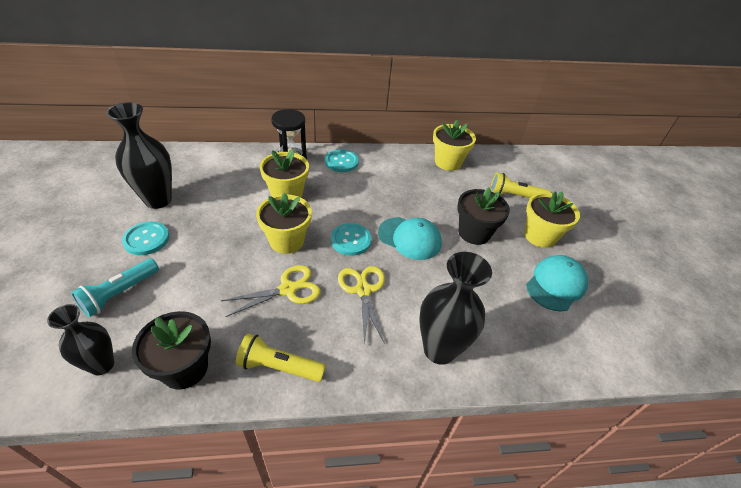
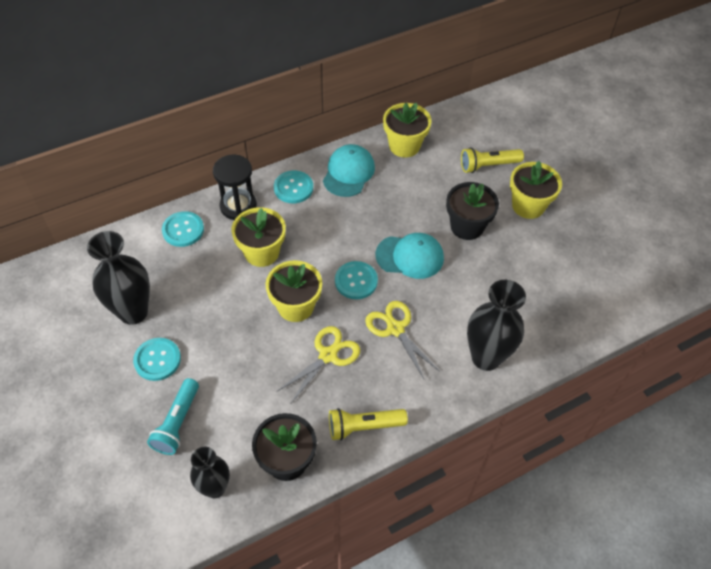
camera: 20 degrees left, 10 degrees up
turquoise cap [526,255,588,312] -> turquoise cap moved to [323,144,375,197]
none -> turquoise button [162,211,204,247]

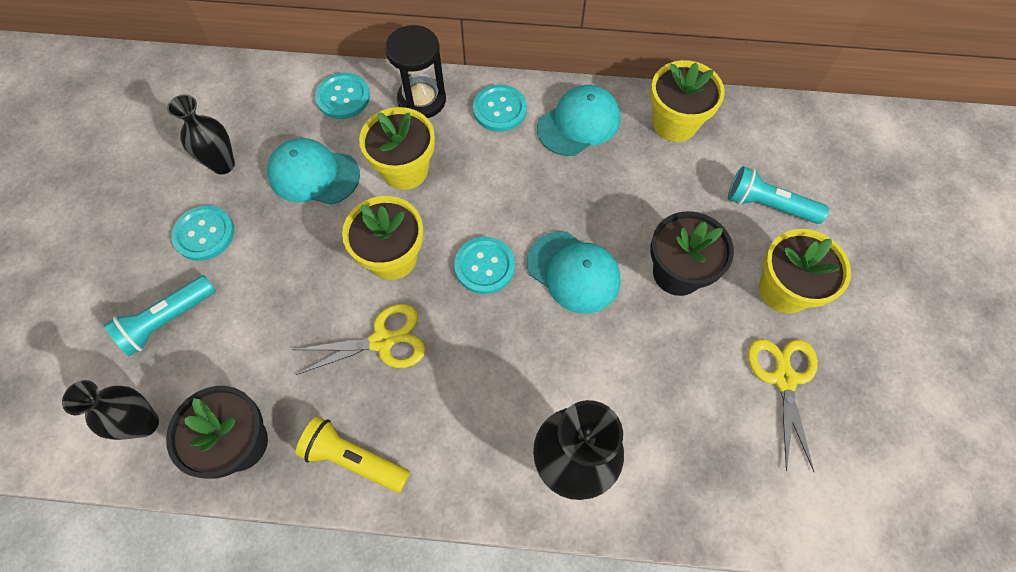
camera: 35 degrees right, 10 degrees up
black vase [87,231,150,325] -> black vase [167,94,235,175], size x0.63
yellow scissors [365,301,440,379] -> yellow scissors moved to [748,339,818,472]
yellow flashlight [461,148,524,173] -> turquoise flashlight [728,166,829,224]
none -> turquoise cap [267,138,360,205]

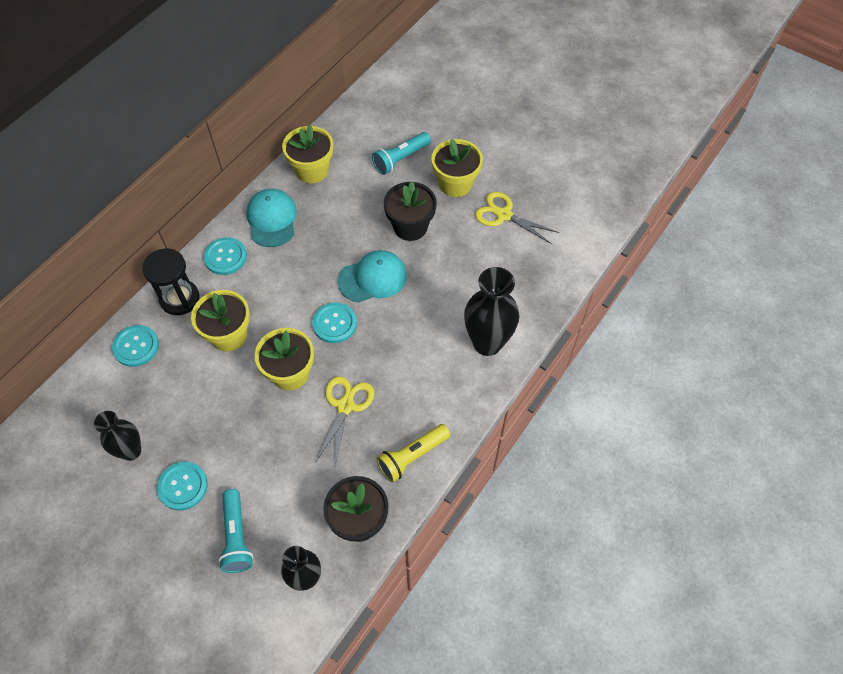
camera: 60 degrees left, 5 degrees down
turquoise cap [267,138,360,205] -> none

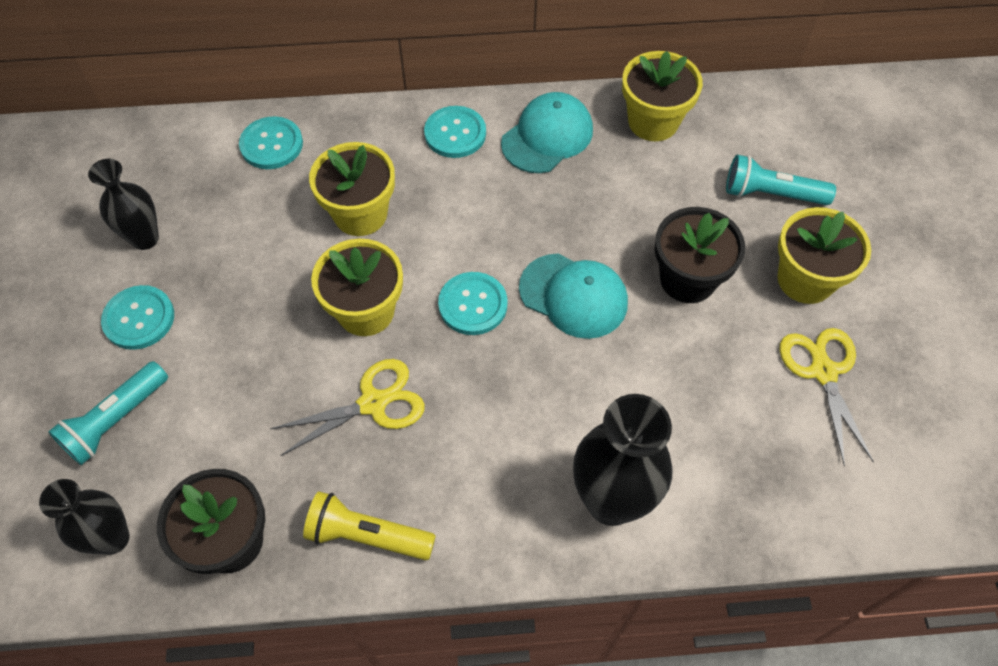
camera: 50 degrees right, 0 degrees up
black hourglass [142,248,200,315] -> none

